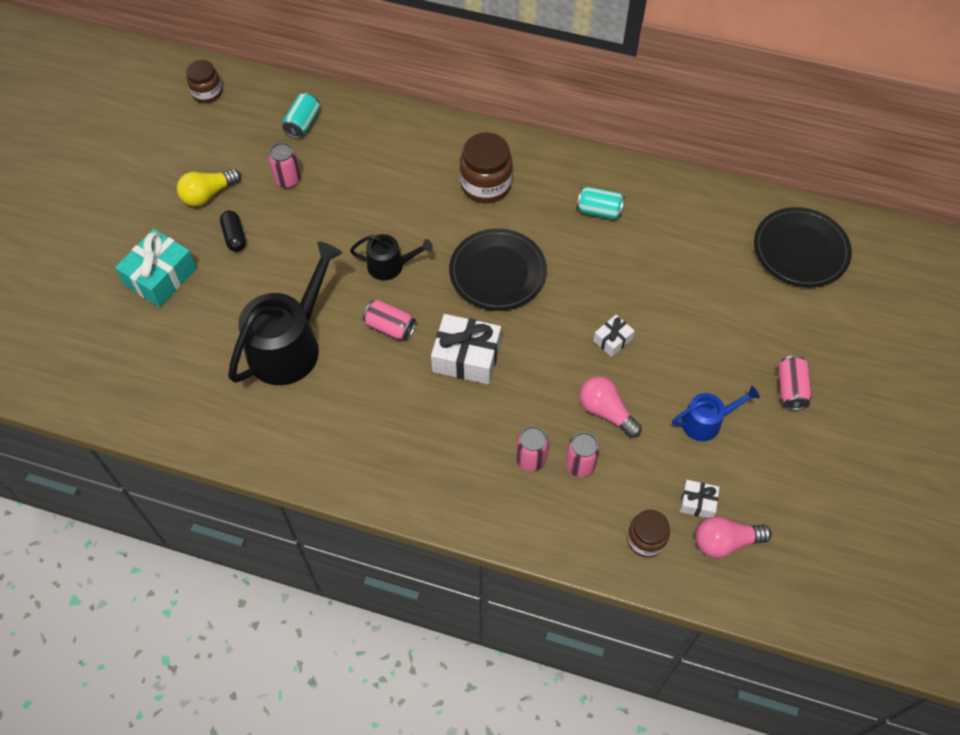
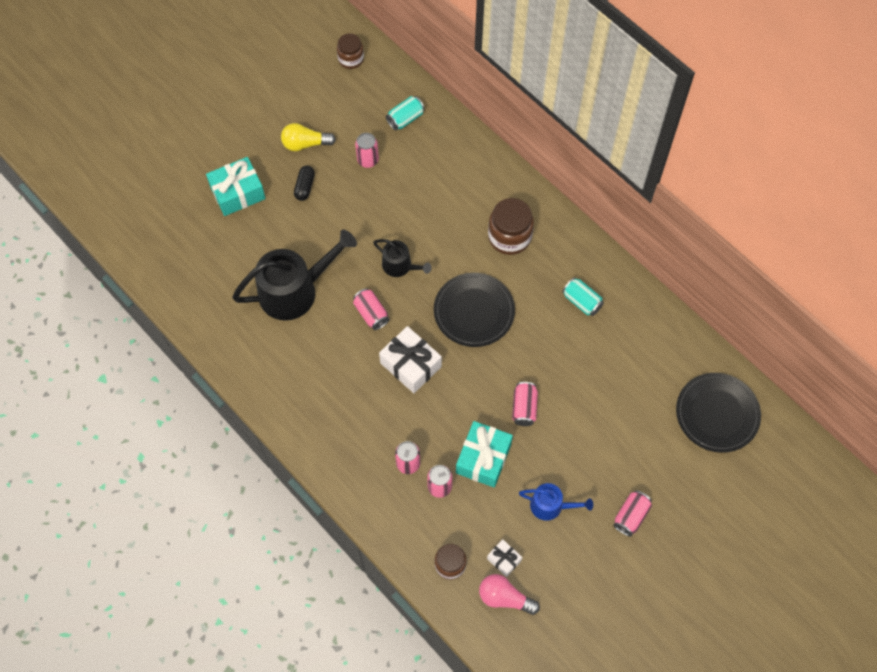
camera: 30 degrees right, 5 degrees up
pink light bulb [579,376,642,438] -> turquoise gift [456,421,513,488]
white gift [593,315,635,357] -> pink can [512,382,538,426]

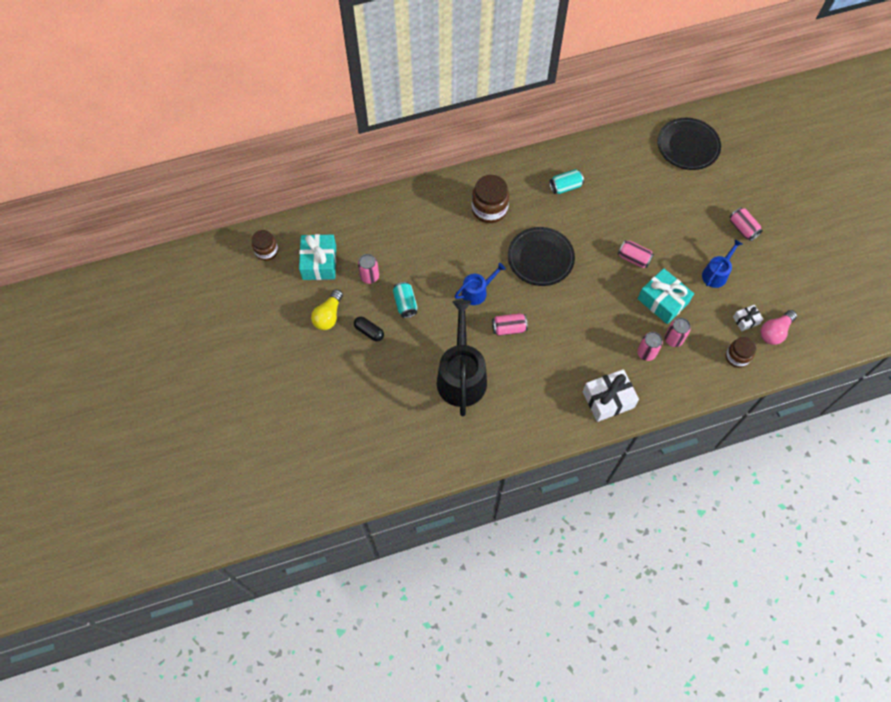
camera: 65 degrees left, 0 degrees up
turquoise gift [206,157,266,216] -> turquoise gift moved to [299,234,336,280]
black watering can [373,239,432,277] -> blue watering can [454,263,506,305]
white gift [379,326,442,393] -> white gift moved to [583,369,639,422]
turquoise can [386,96,425,131] -> turquoise can moved to [393,282,417,318]

